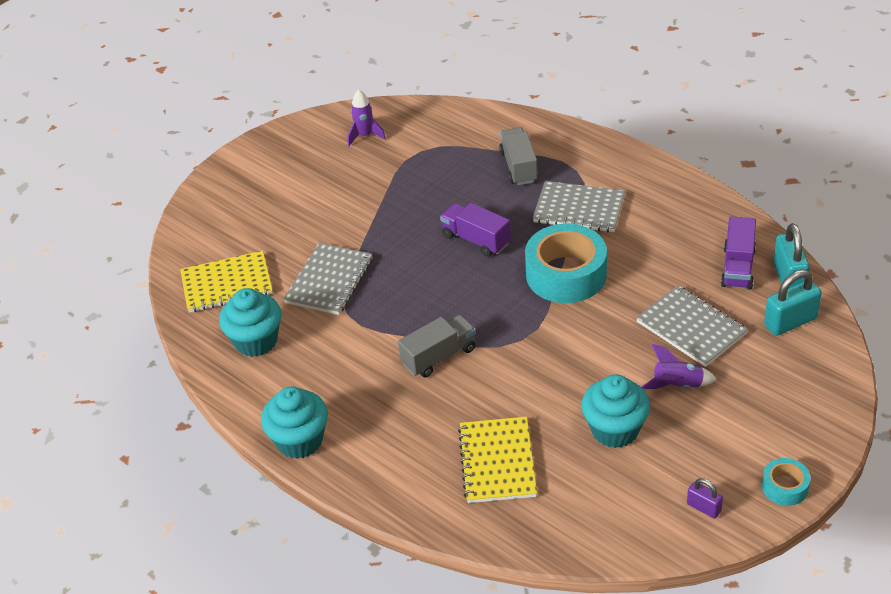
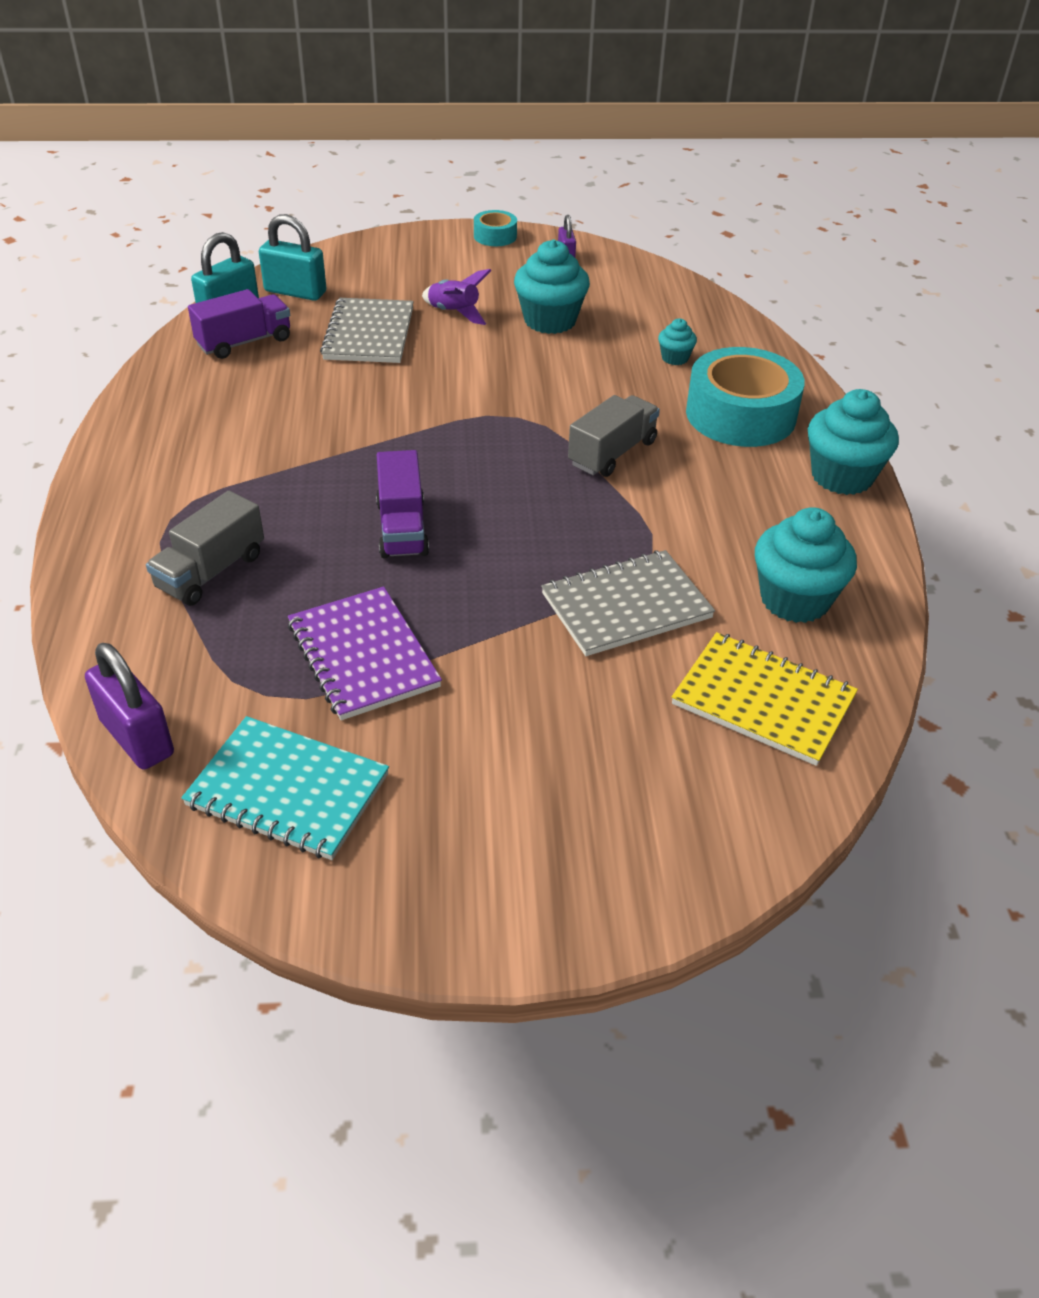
camera: 140 degrees left, 0 degrees up
purple rocket [348,89,386,146] -> turquoise notebook [181,716,389,860]
grey truck [398,315,476,377] -> grey truck turned 120 degrees clockwise [568,395,660,477]
yellow notebook [458,417,537,503] -> turquoise cupcake [658,318,697,365]
turquoise tape [525,224,607,303] -> turquoise tape moved to [686,347,805,447]
grey notebook [532,181,625,232] -> none
none -> purple padlock [85,643,174,770]
none -> purple notebook [288,587,442,720]

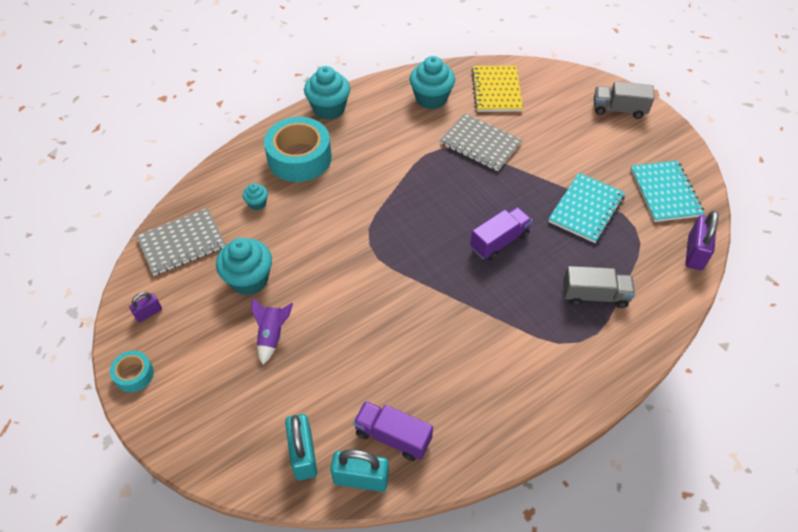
camera: 120 degrees left, 10 degrees up
purple notebook [288,587,442,720] -> turquoise notebook [548,173,625,243]
grey notebook [320,298,414,363] -> grey notebook moved to [136,208,226,276]
grey truck [568,395,660,477] -> grey truck moved to [594,81,654,119]

